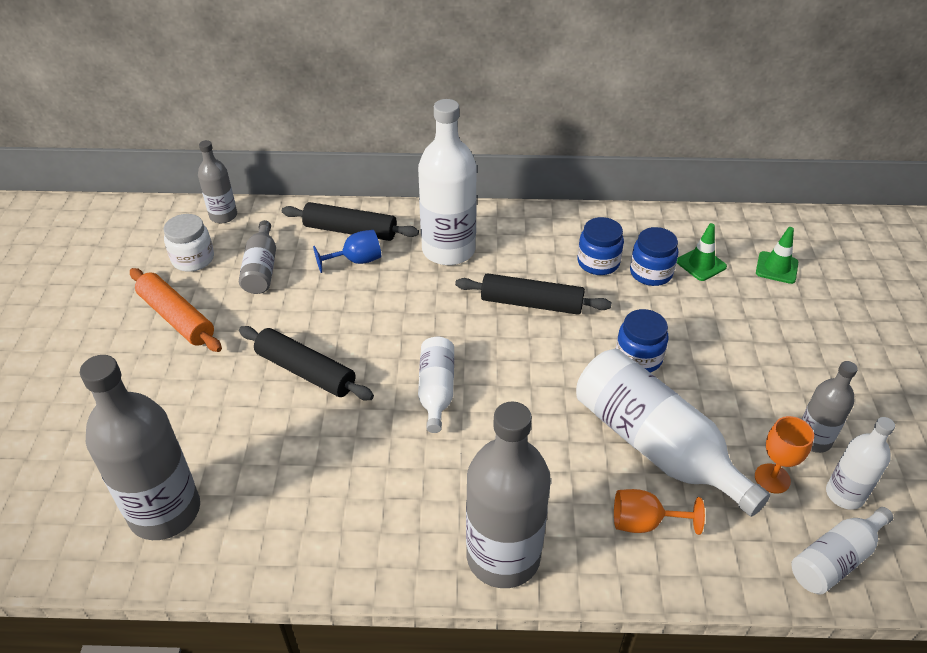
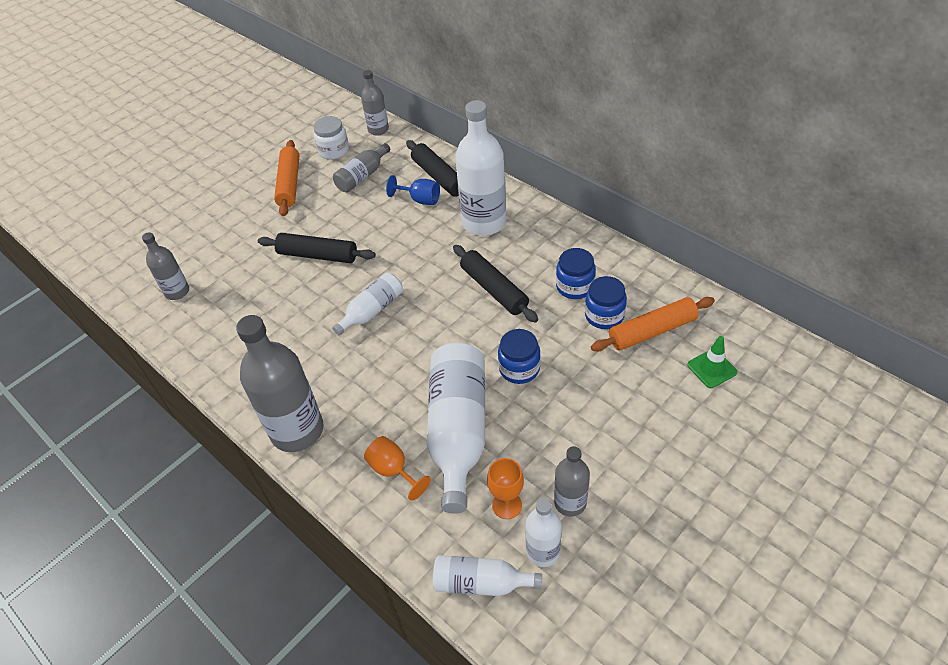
camera: 45 degrees right, 5 degrees up
grey bottle [80,355,200,540] -> grey bottle [142,232,189,300], size x0.54
black rolling pin [239,326,374,400] -> black rolling pin turned 60 degrees counterclockwise [258,233,375,263]
green traffic cone [677,223,727,281] -> orange rolling pin [591,297,715,352]

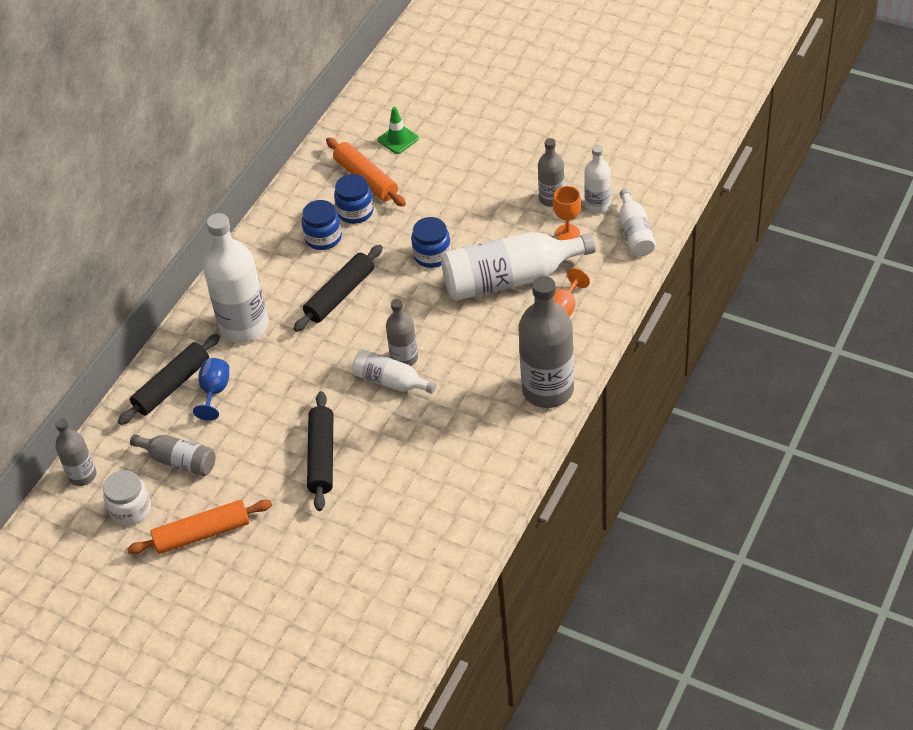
camera: 105 degrees left, 0 degrees up
grey bottle [142,232,189,300] -> grey bottle moved to [386,299,418,366]

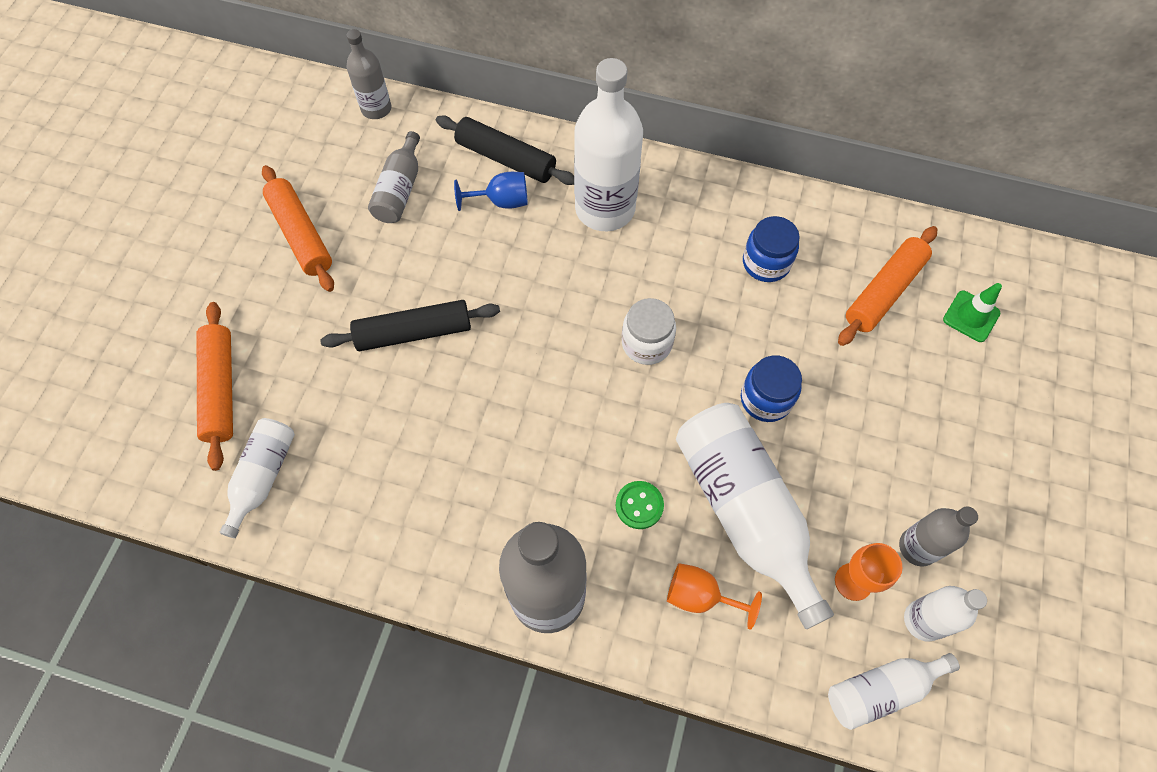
camera: 75 degrees right, 15 degrees up
white jar [103,470,151,526] -> white jar moved to [622,298,676,365]
black rolling pin [293,245,383,332] -> none
blue jar [334,174,374,224] -> none
white bottle [352,349,436,394] -> white bottle moved to [220,418,295,538]
grey bottle [386,299,418,366] -> none
none -> orange rolling pin [197,302,233,471]
none -> green button [616,481,664,529]

